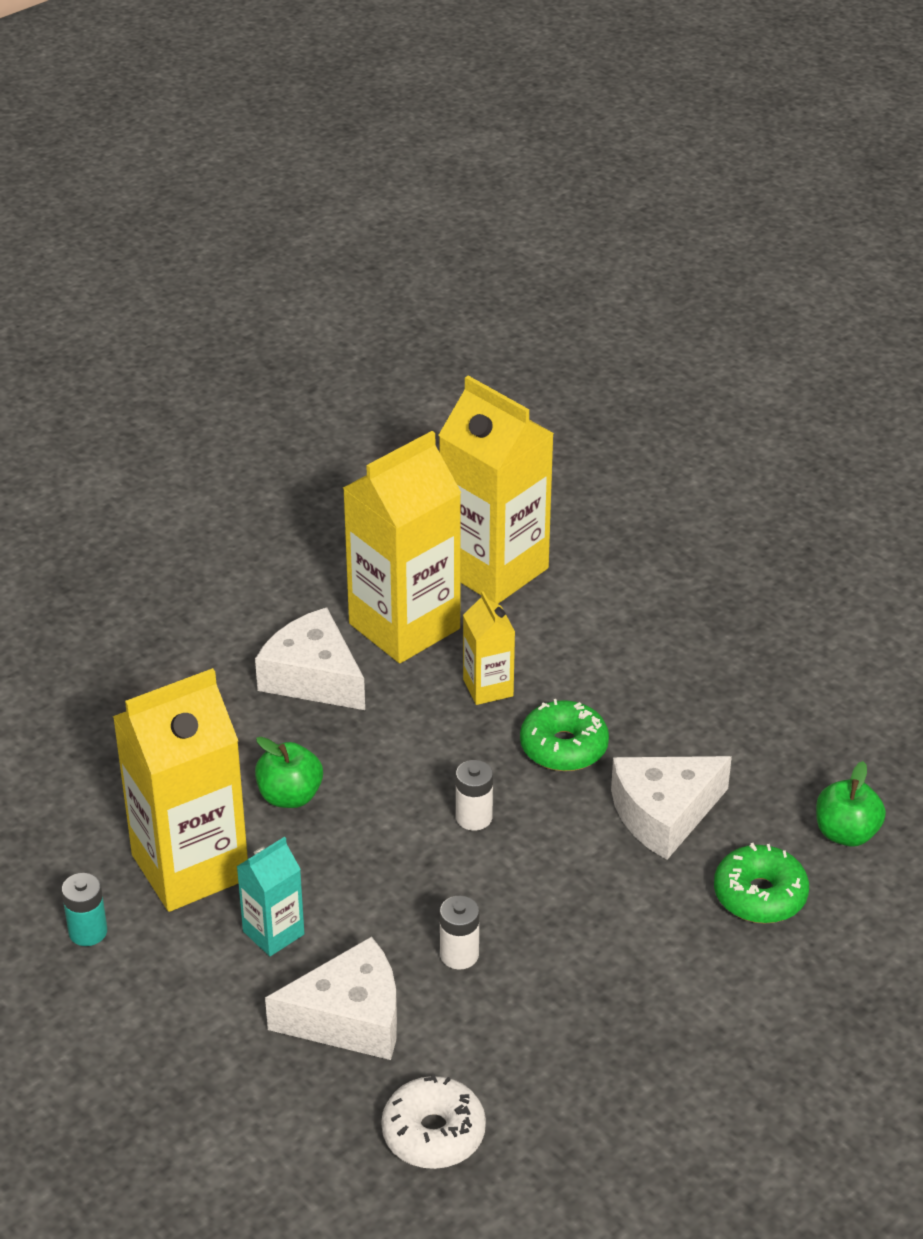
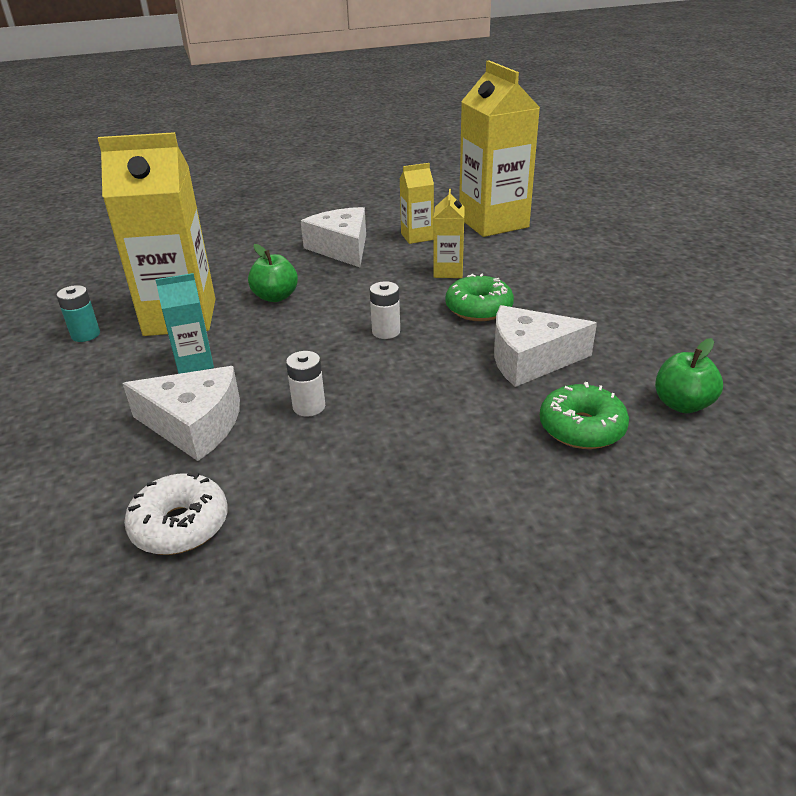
camera: 25 degrees right, 5 degrees down
yellow carton [343,431,461,663] -> yellow carton [400,163,434,244], size x0.48

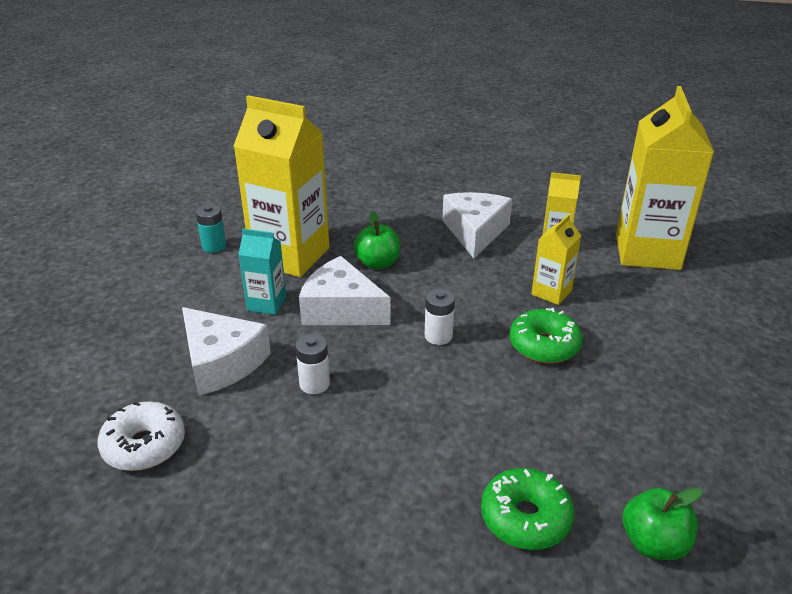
camera: 30 degrees right, 0 degrees up
white cheese [494,305,597,387] -> white cheese moved to [299,256,391,325]

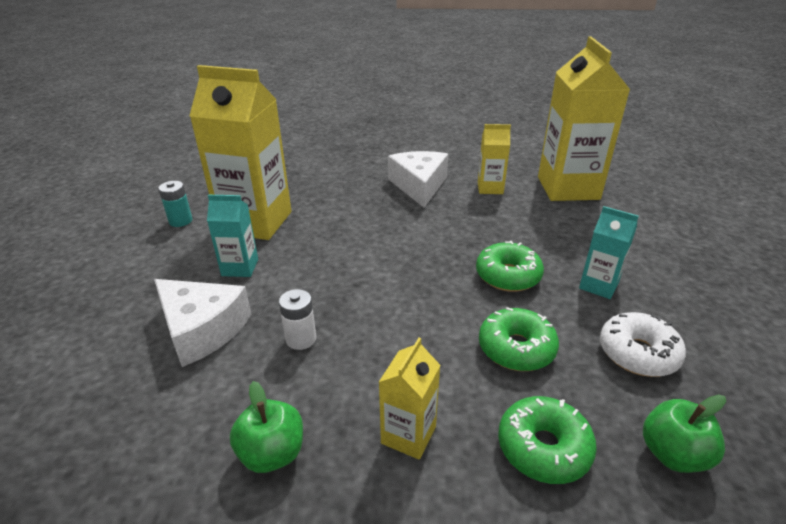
camera: 10 degrees left, 0 degrees up
white donut [97,402,185,471] -> white donut moved to [600,312,686,377]
white cheese [299,256,391,325] -> none
green apple [354,211,400,269] -> green apple moved to [230,381,303,473]
white battery [425,289,455,345] -> none
yellow carton [531,214,581,305] -> yellow carton moved to [379,338,440,460]
none -> green donut [479,307,559,371]
none -> turquoise carton [579,206,639,299]

